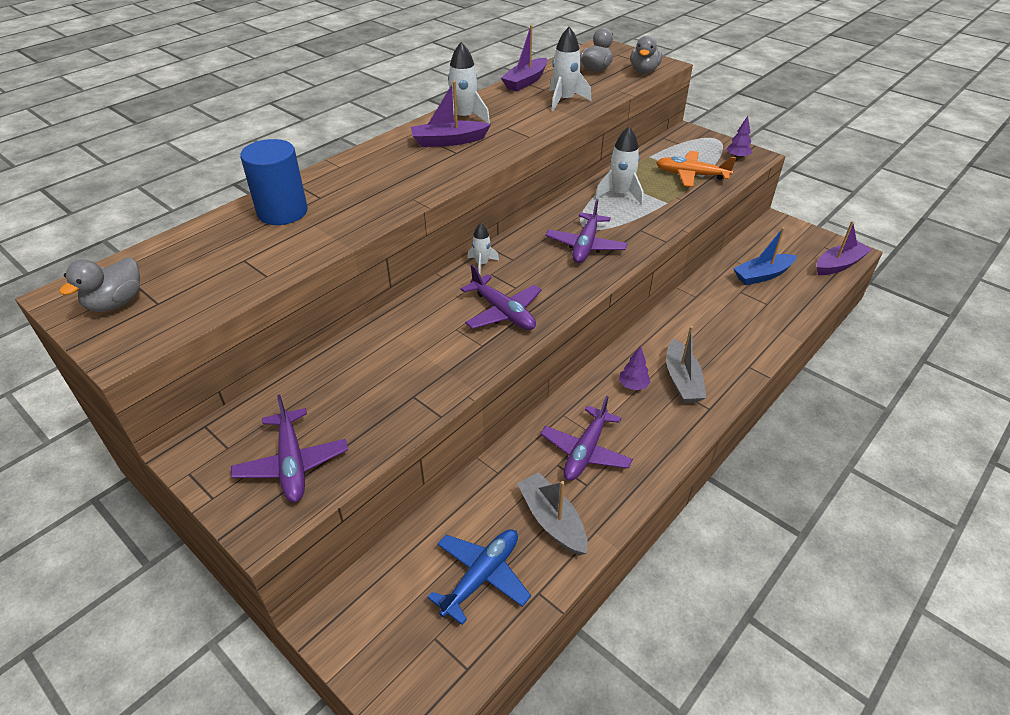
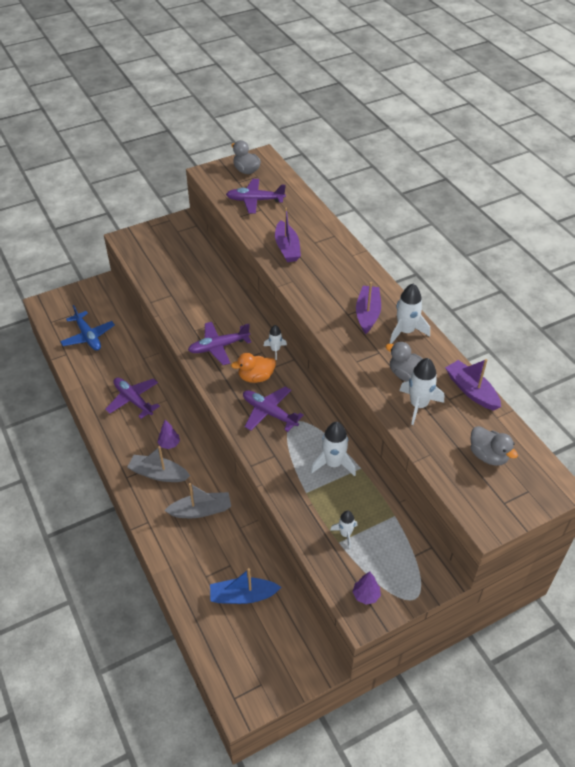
camera: 110 degrees right, 5 degrees up
purple plane [231,395,348,502] -> purple plane moved to [226,179,286,214]
blue cylinder [240,139,308,225] -> none
grey boat [517,472,588,555] -> grey boat moved to [164,483,231,518]
grey duck [630,36,662,73] -> grey duck moved to [386,342,423,381]
orange plane [656,151,736,187] -> white rocket [330,510,358,548]
blue boat [733,227,797,285] -> blue boat turned 90 degrees counterclockwise [210,568,281,604]
purple boat [817,221,872,275] -> purple boat moved to [275,208,301,262]
none -> orange duck [231,353,276,383]

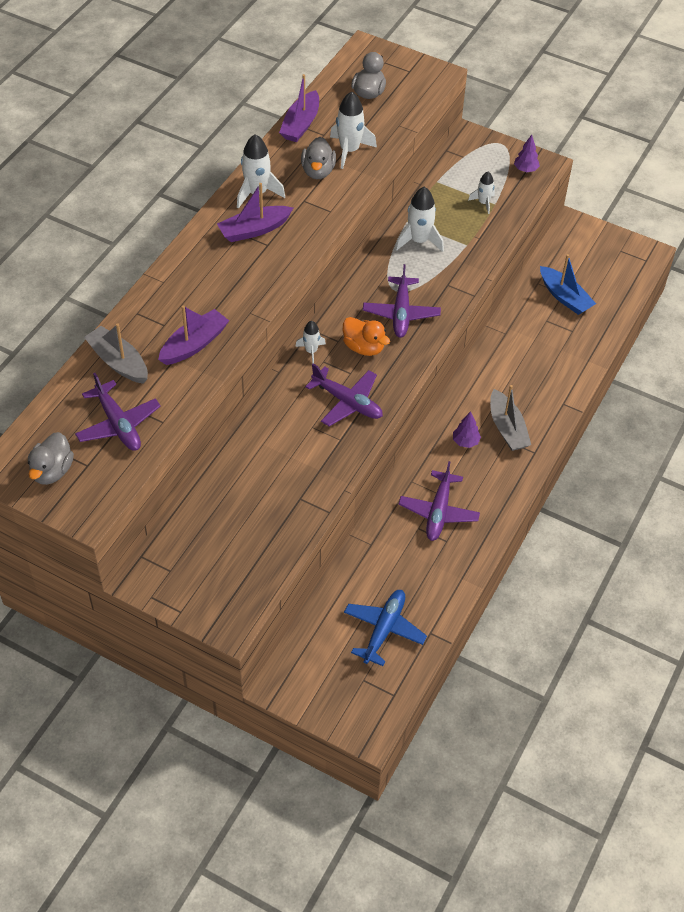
camera: 125 degrees left, 5 degrees up
grey boat [164,483,231,518] -> grey boat moved to [84,323,148,384]

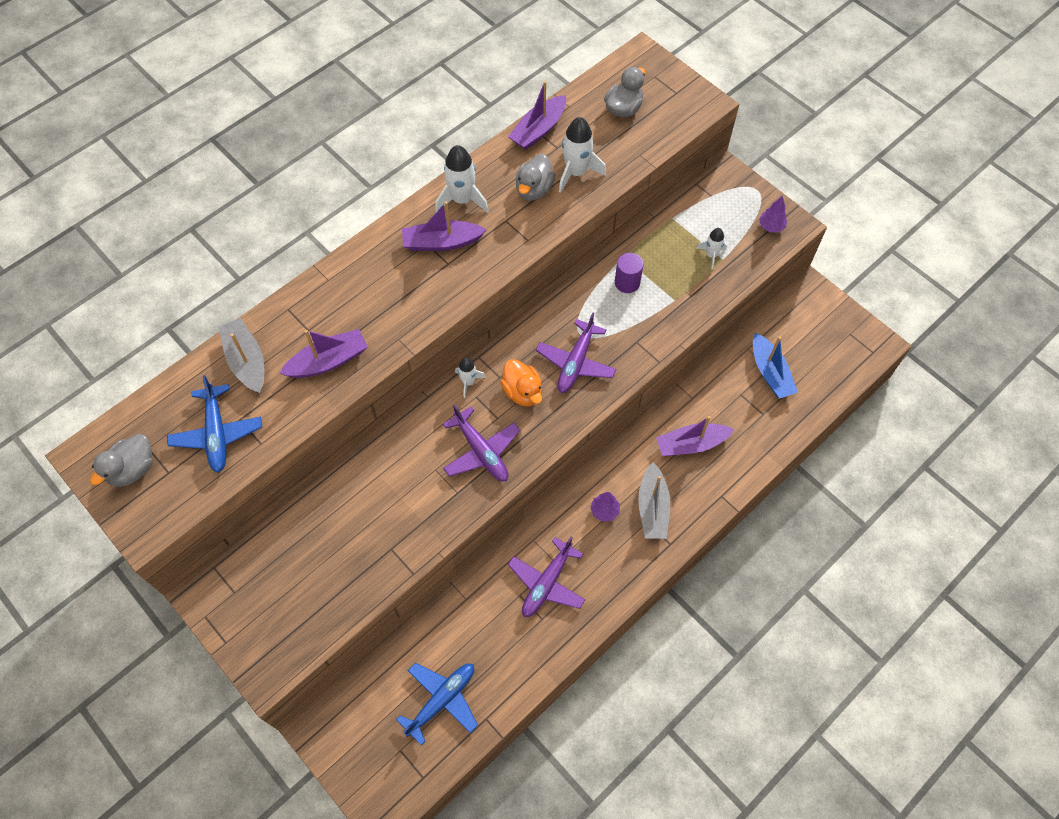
camera: 20 degrees right, 10 degrees up
purple plane [75,373,161,451] -> blue plane [167,375,262,473]
white rocket [395,187,444,252] -> purple cylinder [615,253,644,293]
none -> purple boat [656,416,735,456]

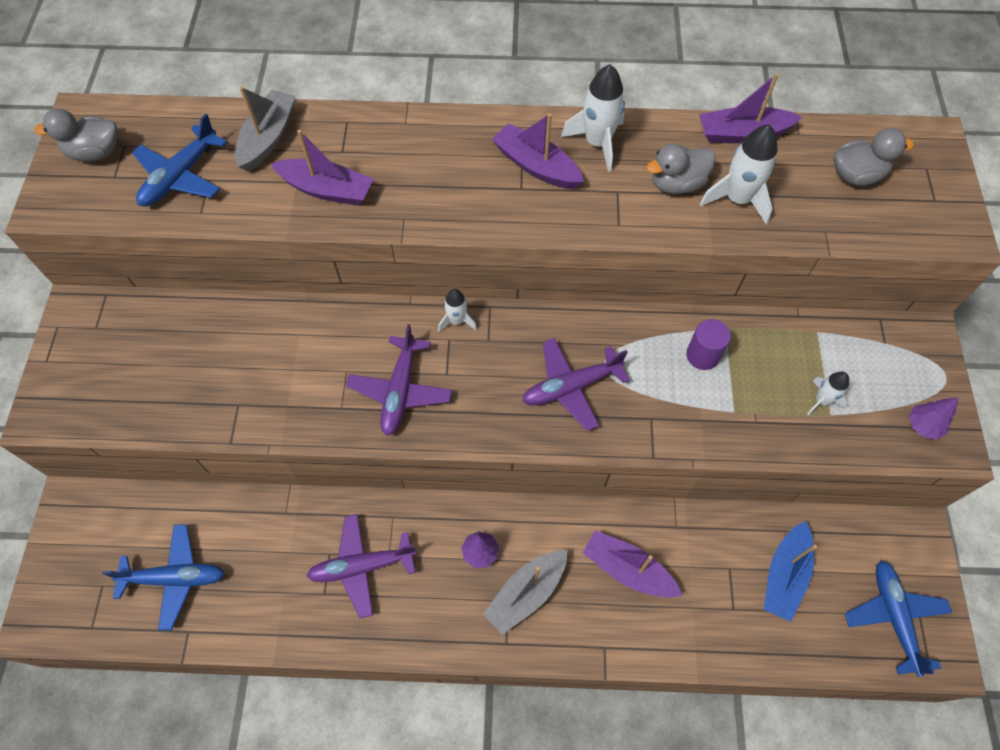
camera: 45 degrees right, 0 degrees up
orange duck [500,359,542,407] -> none
none -> blue plane [845,560,952,677]

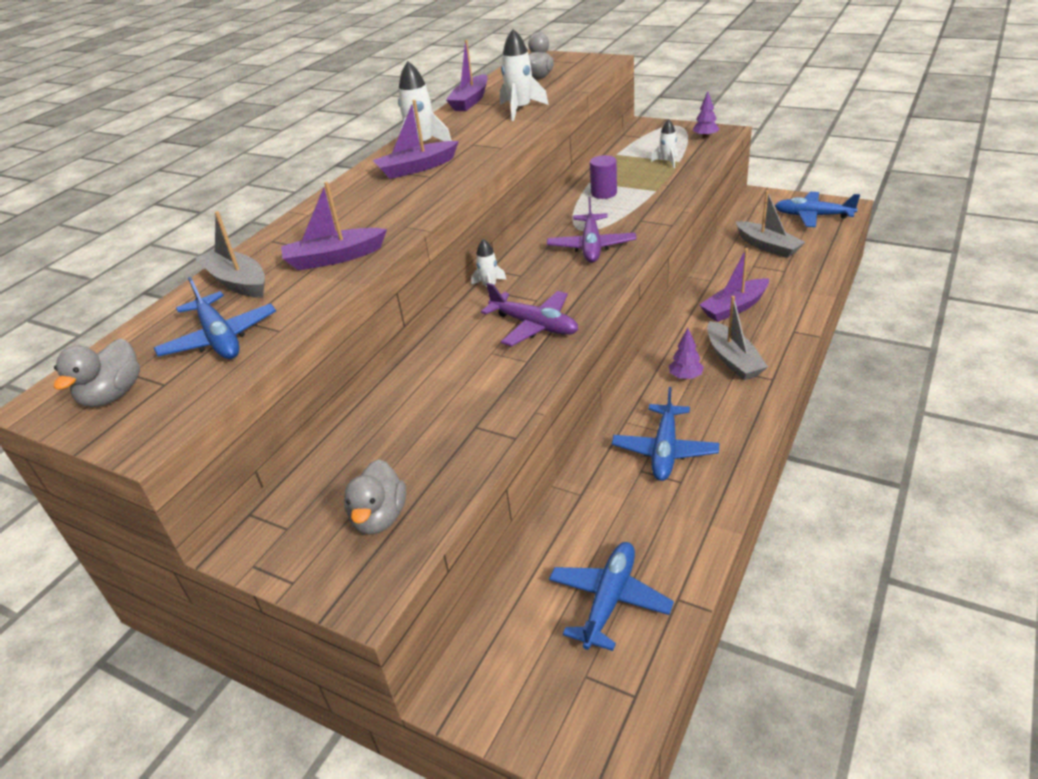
camera: 60 degrees left, 25 degrees down
purple boat [271,130,374,205] -> purple boat turned 150 degrees counterclockwise [281,182,387,271]
purple plane [307,514,416,618] -> blue plane [612,387,719,481]
grey duck [646,143,715,194] -> grey duck moved to [344,459,406,534]
blue boat [764,521,817,622] -> grey boat [736,190,805,258]

